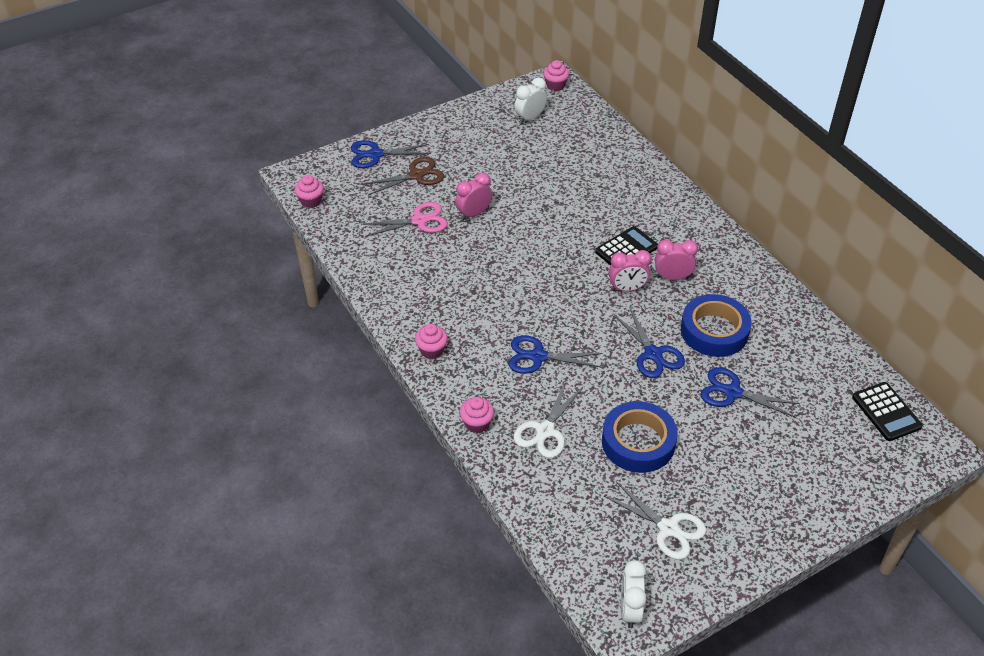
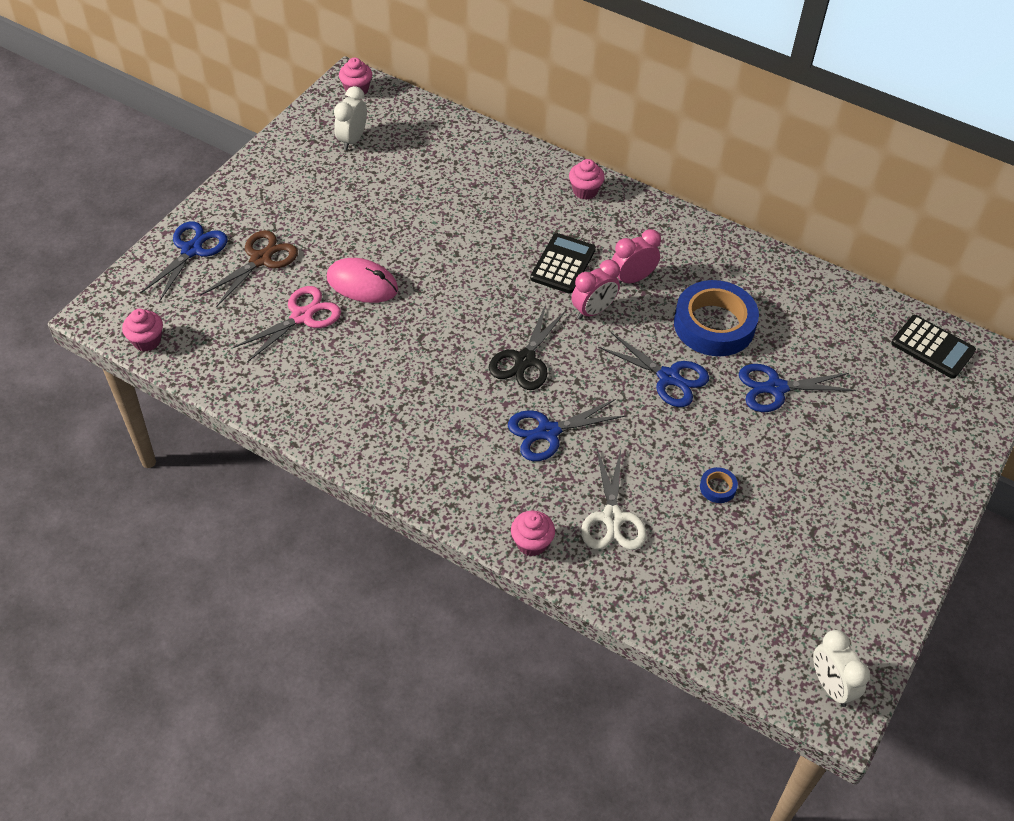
camera: 30 degrees left, 5 degrees up
blue scissors [351,140,430,168] -> blue scissors turned 150 degrees clockwise [140,221,228,302]
pink cupcake [415,324,448,359] -> pink cupcake moved to [569,159,605,200]
pink clock [455,172,492,220] -> pink mouse [327,258,398,303]
blue tape [602,401,678,473] -> blue tape [700,467,738,503], size x0.41
white scissors [604,482,706,559] -> none
none -> black scissors [489,304,566,390]

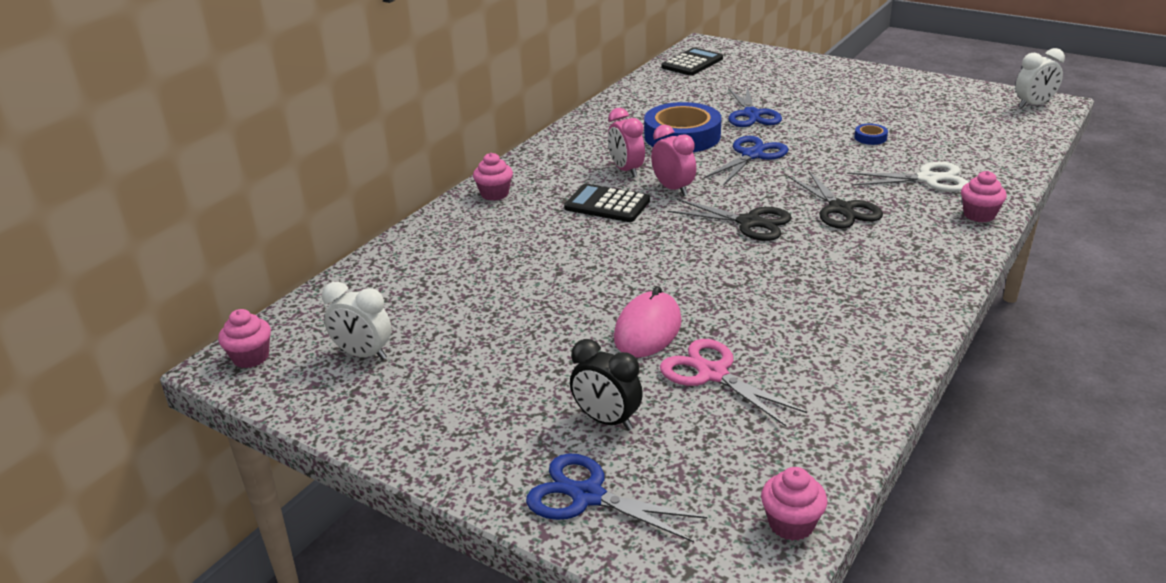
camera: 85 degrees left, 20 degrees down
brown scissors [200,230,298,307] -> black clock [570,339,643,431]
blue scissors [508,399,627,461] -> black scissors [788,170,883,229]

